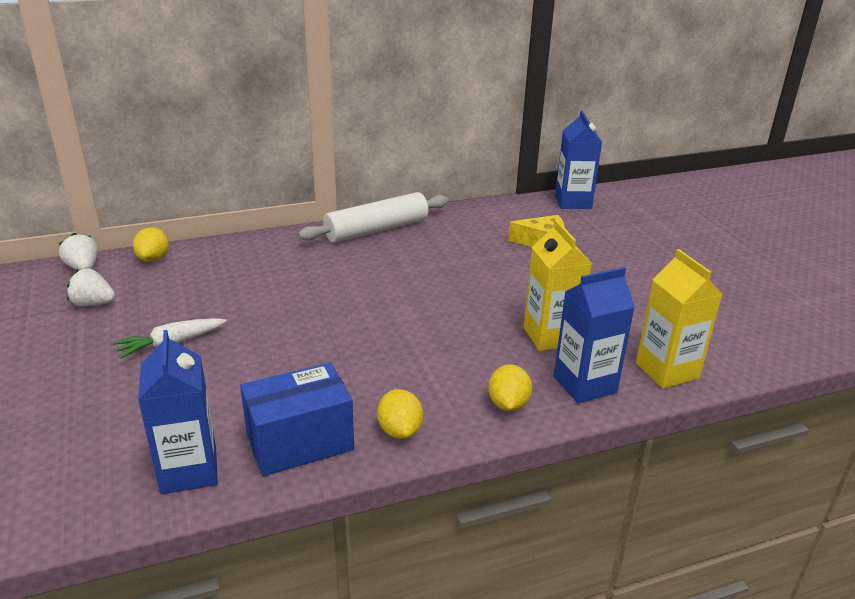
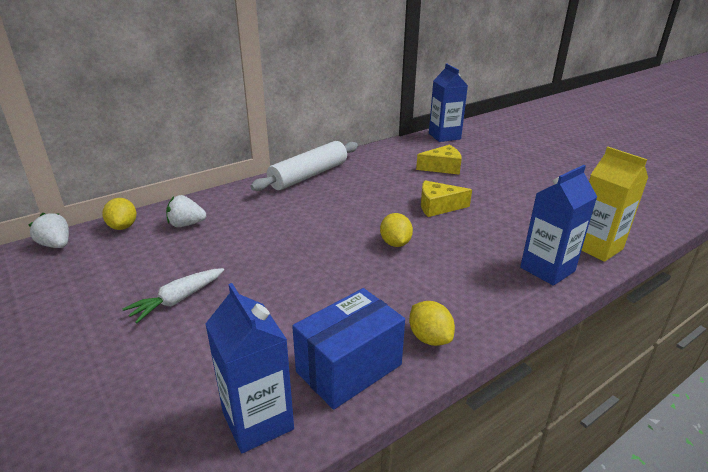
camera: 15 degrees left, 0 degrees up
white strawberry [67,268,115,306] -> white strawberry moved to [166,195,206,227]
yellow lemon [488,364,532,411] -> yellow lemon moved to [380,213,413,247]
yellow carton [524,219,592,351] -> none
none -> yellow cheese [421,180,472,217]

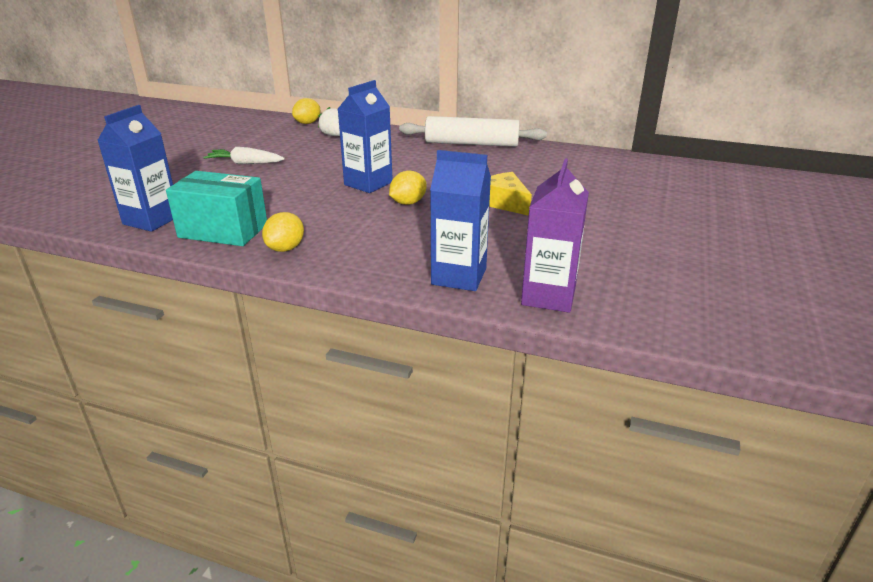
camera: 55 degrees right, 0 degrees up
white strawberry [29,212,69,248] -> none
blue box [292,288,405,410] -> turquoise box [166,171,267,246]
yellow cheese [416,145,462,175] -> none
blue carton [429,63,468,142] -> blue carton moved to [338,80,393,193]
yellow carton [581,147,648,262] -> purple carton [521,158,589,313]

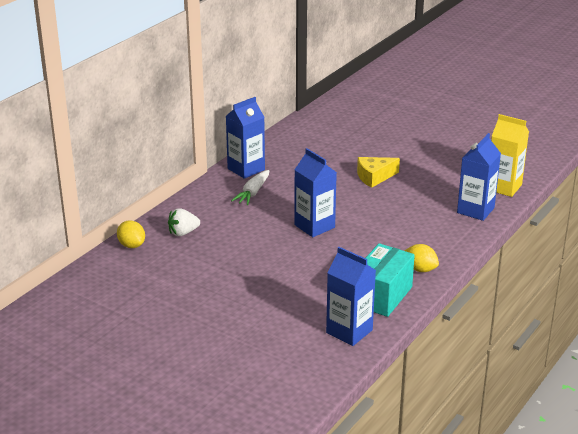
camera: 75 degrees left, 0 degrees up
white carrot [203,147,285,164] -> white carrot moved to [231,170,269,205]
yellow lemon [389,171,427,205] -> none
white rolling pin [399,116,547,147] -> blue carton [226,97,265,179]
purple carton [521,158,589,313] -> yellow carton [491,114,529,197]

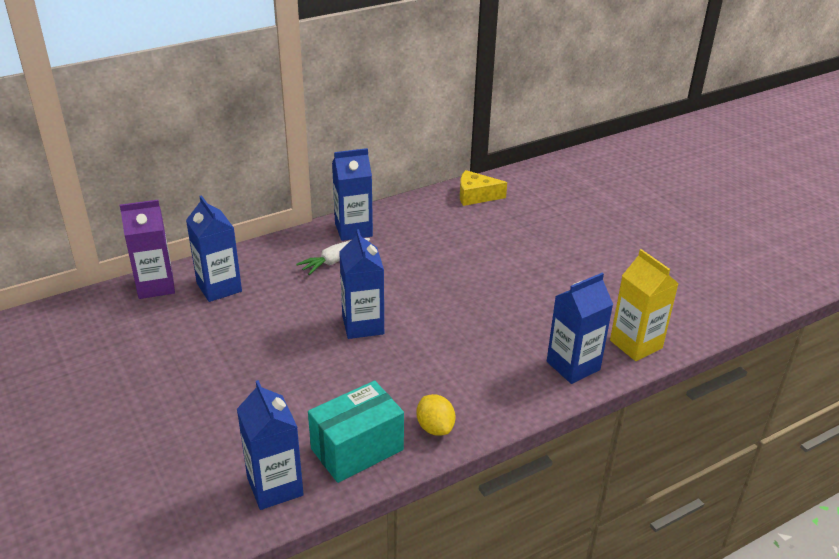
camera: 25 degrees right, 5 degrees up
yellow lemon [117,221,145,248] -> purple carton [120,200,175,299]
white strawberry [168,208,200,236] -> blue carton [186,195,242,302]
yellow cheese [357,157,400,188] -> yellow cheese moved to [460,170,507,206]

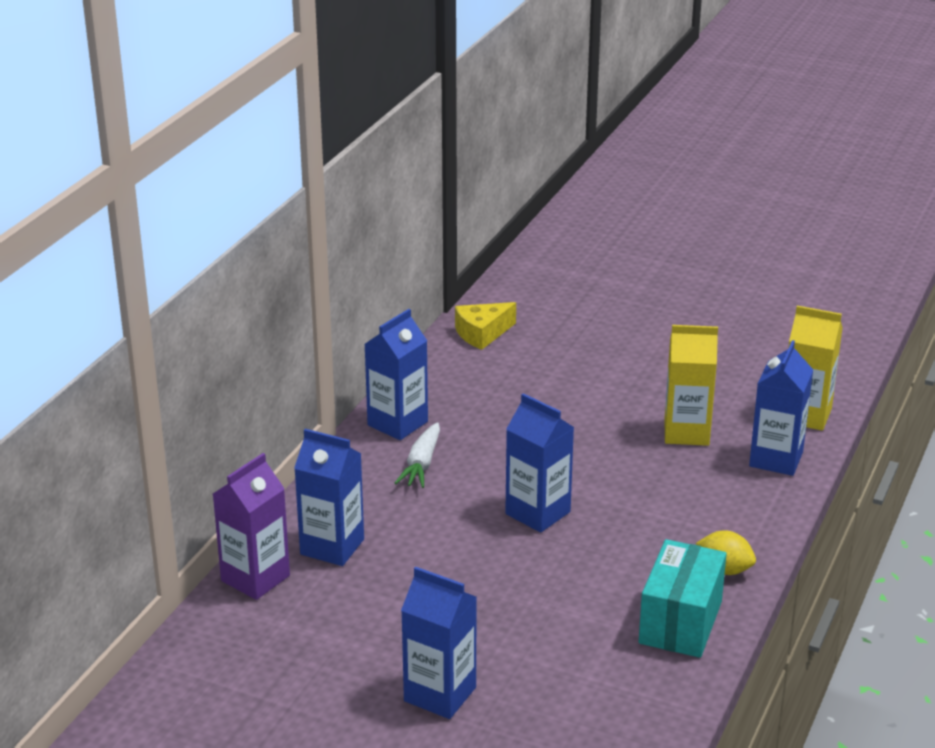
camera: 35 degrees left, 5 degrees down
blue carton [237,380,304,510] -> blue carton moved to [401,567,477,719]
none -> yellow carton [664,325,718,446]

